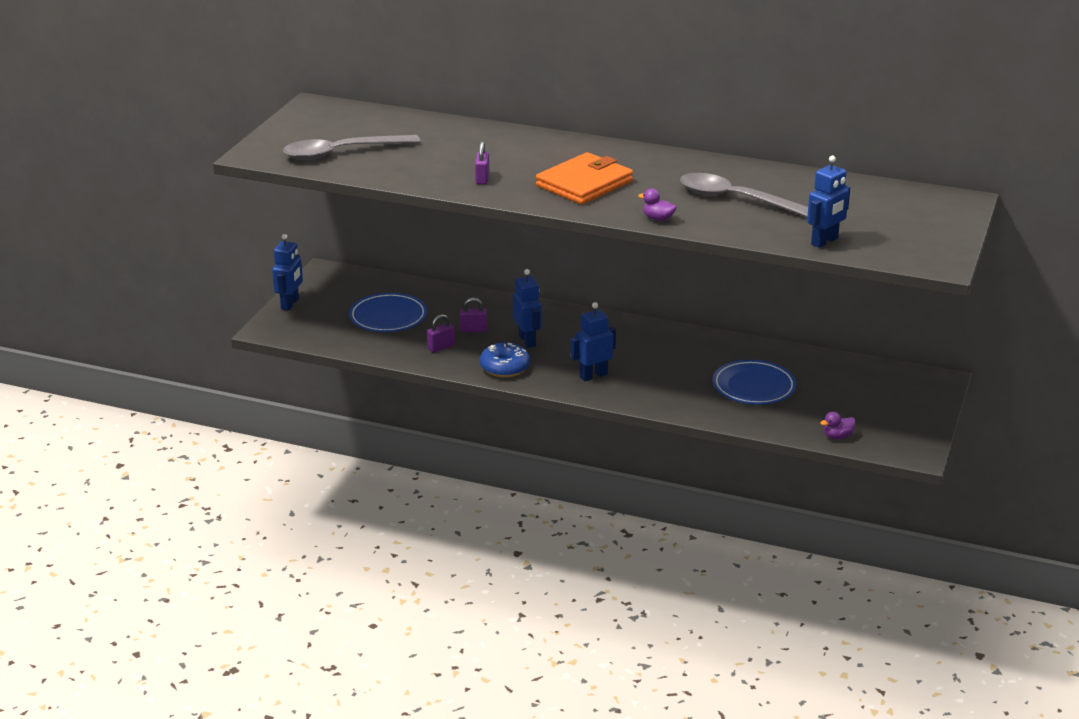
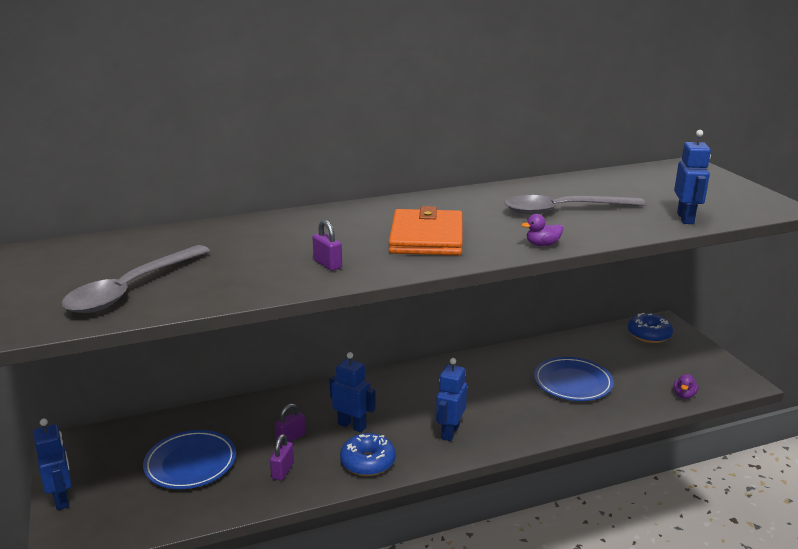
camera: 40 degrees left, 5 degrees down
none -> blue donut [628,313,673,343]

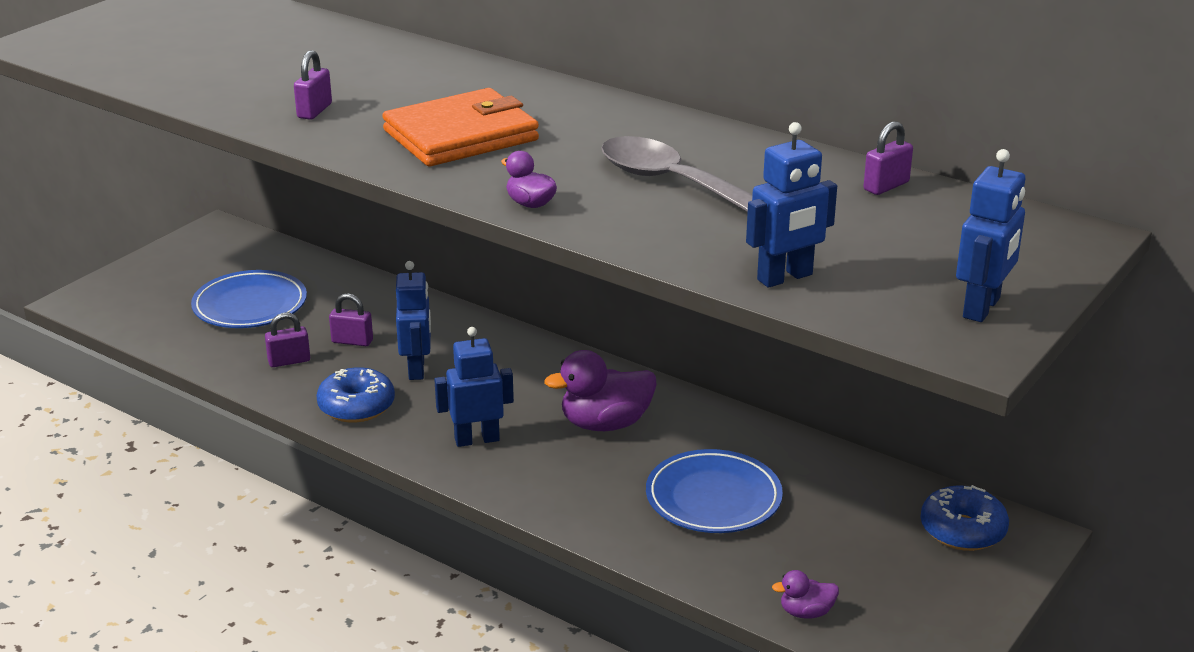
camera: 55 degrees right, 5 degrees up
blue robot [34,418,72,510] -> blue robot moved to [956,149,1025,322]
grey spoon [62,245,210,313] -> none
none -> purple duck [544,350,656,431]
none -> purple padlock [863,121,913,195]

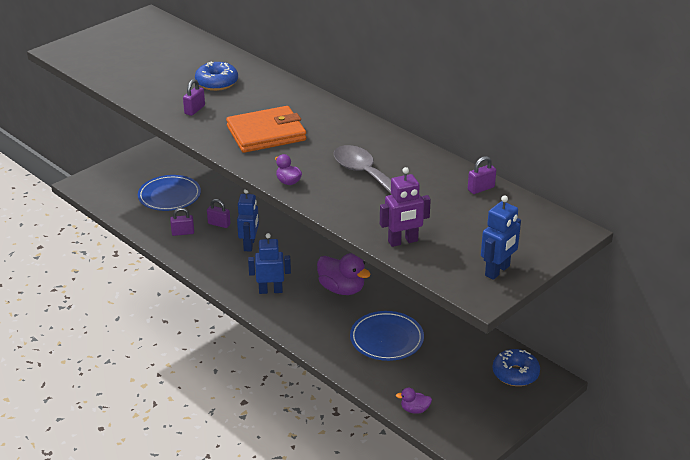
camera: 10 degrees right, 5 degrees up
blue donut [316,367,395,423] -> blue donut moved to [195,62,238,91]
purple duck [544,350,656,431] -> purple duck turned 135 degrees counterclockwise [317,253,371,295]
blue robot [746,122,837,288] -> purple robot [380,167,431,247]

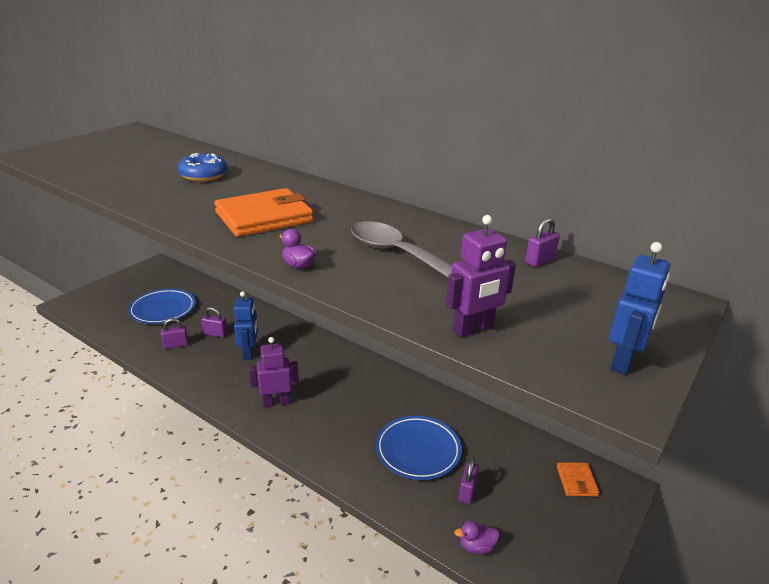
camera: 10 degrees left, 5 degrees down
purple padlock [183,79,205,116] -> purple padlock moved to [459,458,479,504]
blue robot [248,233,291,294] -> purple robot [249,337,299,407]
purple duck [317,253,371,295] -> none
blue donut [492,349,540,386] -> orange wallet [557,462,599,496]

